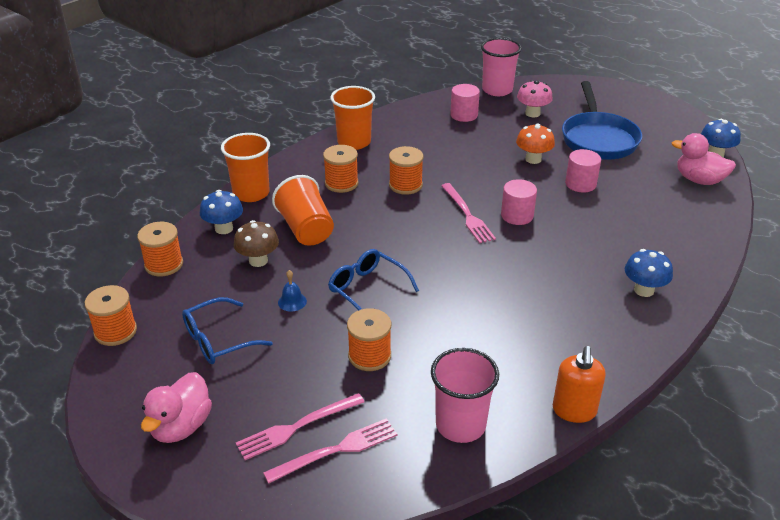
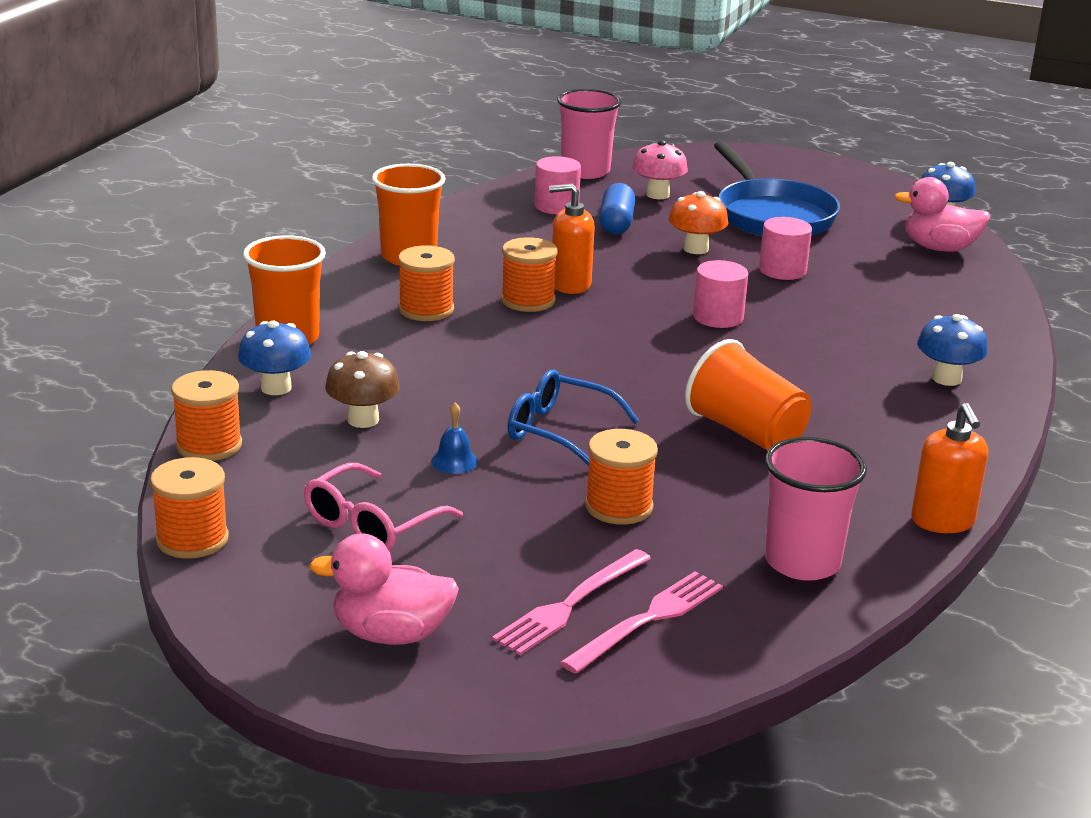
camera: 20 degrees left, 10 degrees down
pink duck [141,372,212,443] -> pink duck turned 90 degrees clockwise [309,534,459,645]
blue glasses [182,297,273,364] -> pink glasses [304,463,463,550]
orange cup [272,175,334,246] -> orange cup moved to [685,339,811,451]
pink fork [441,183,496,243] -> none
none -> orange soap dispenser [549,183,595,294]
none -> blue capsule [599,183,635,235]

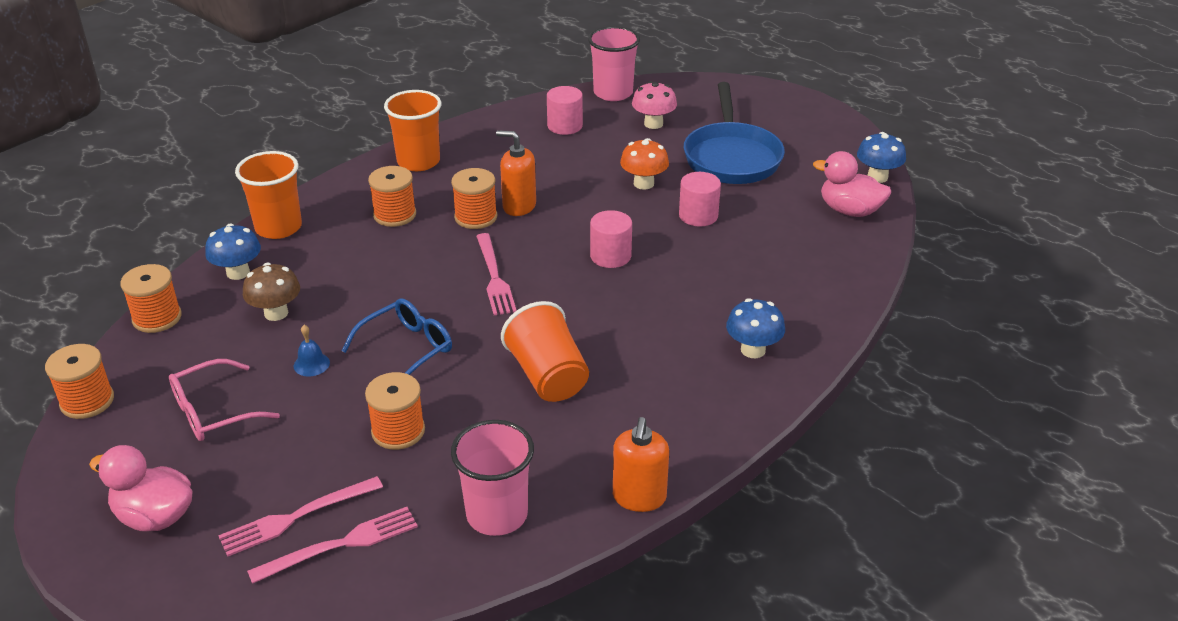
camera: 20 degrees right, 10 degrees up
blue glasses [507,370,639,466] -> blue glasses turned 90 degrees clockwise [342,298,452,375]
blue capsule [599,183,635,235] -> none
none -> pink fork [476,233,517,315]

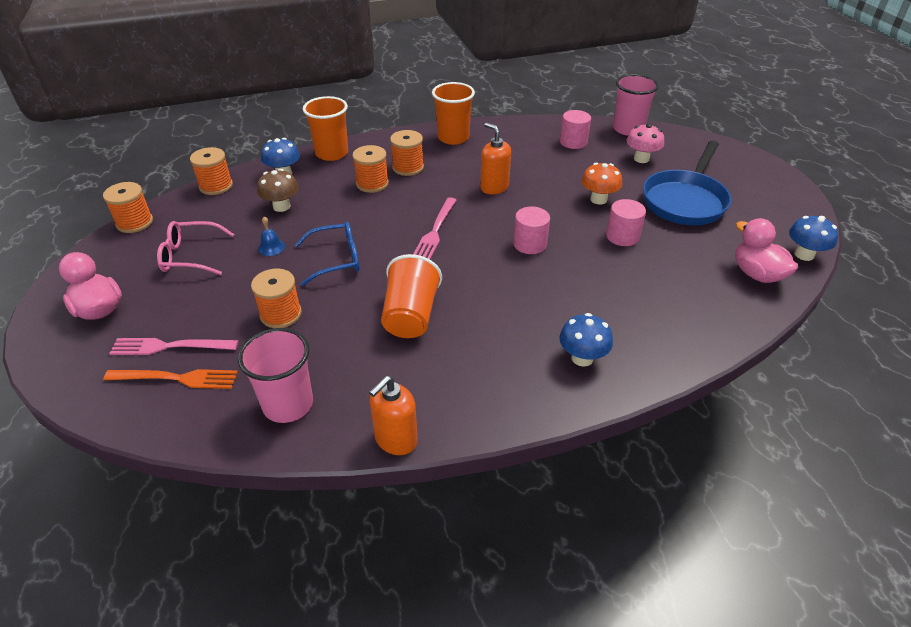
camera: 30 degrees right, 5 degrees up
pink fork [247,507,418,584] -> orange fork [103,369,238,389]
orange spool [451,168,497,229] -> orange spool moved to [352,145,389,193]

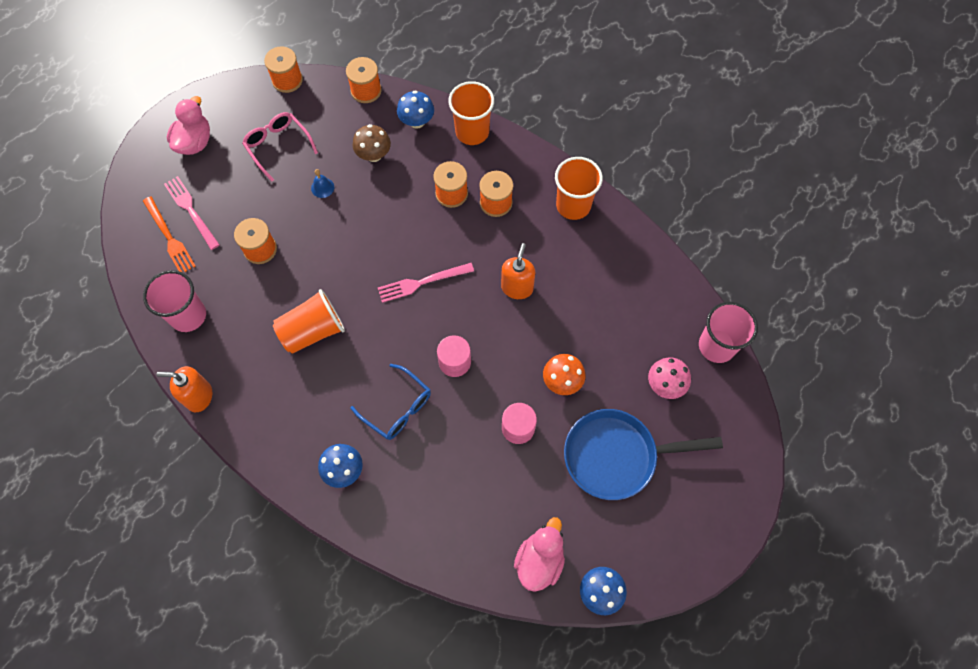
camera: 55 degrees right, 25 degrees up
blue glasses [295,222,360,286] -> blue glasses moved to [350,364,431,440]
pink cylinder [560,110,591,149] -> none

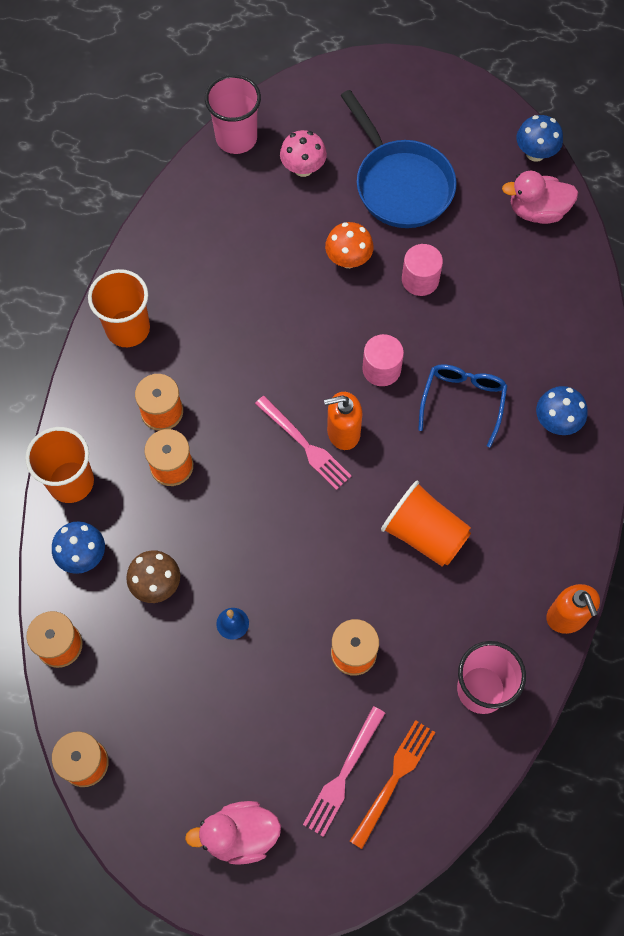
camera: 115 degrees left, 0 degrees up
pink glasses [242,112,318,182] -> none
orange soap dispenser [501,243,535,299] -> orange soap dispenser moved to [324,392,363,450]

